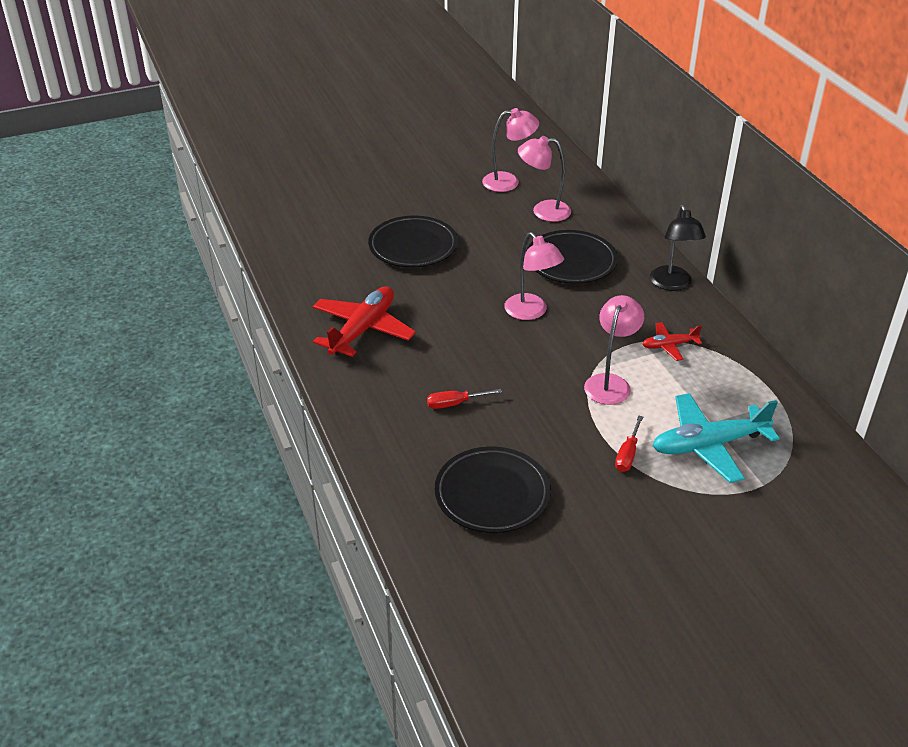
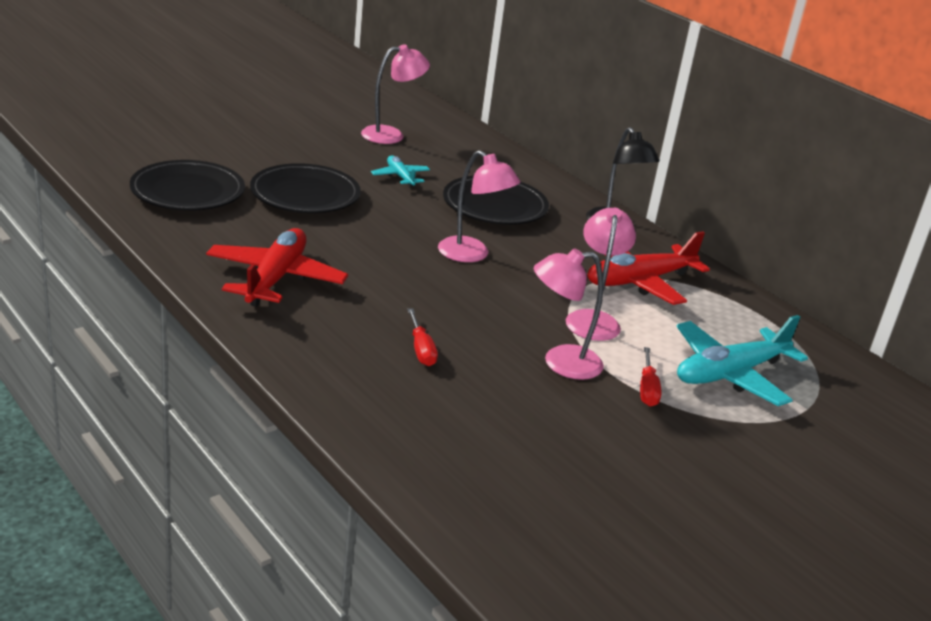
camera: 20 degrees left, 10 degrees down
red screwdriver [427,389,502,409] -> red screwdriver turned 75 degrees counterclockwise [407,308,438,366]
black plate [435,446,551,533] -> black plate moved to [130,160,245,211]
pink lamp [518,136,571,222] -> pink lamp moved to [534,248,604,380]
red plane [642,322,702,361] -> red plane [587,231,710,305], size x1.92
none -> turquoise plane [371,155,430,188]

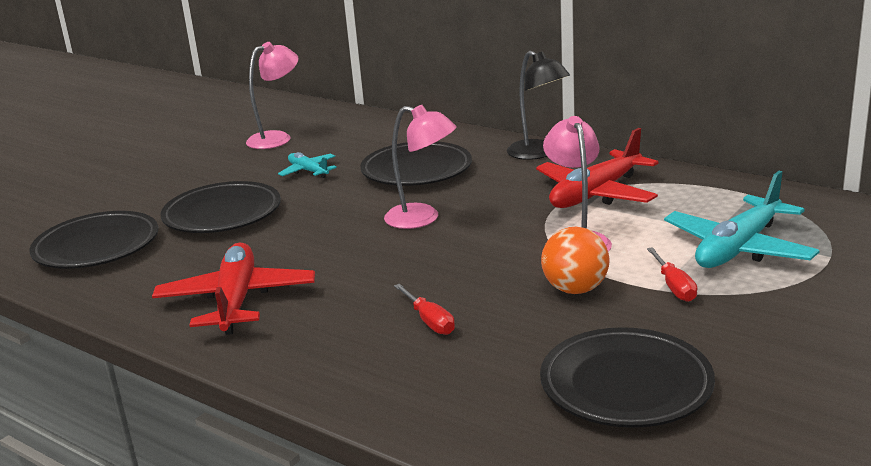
camera: 10 degrees left, 5 degrees down
pink lamp [534,248,604,380] -> orange ball [541,227,609,294]
none -> black plate [540,327,715,428]

